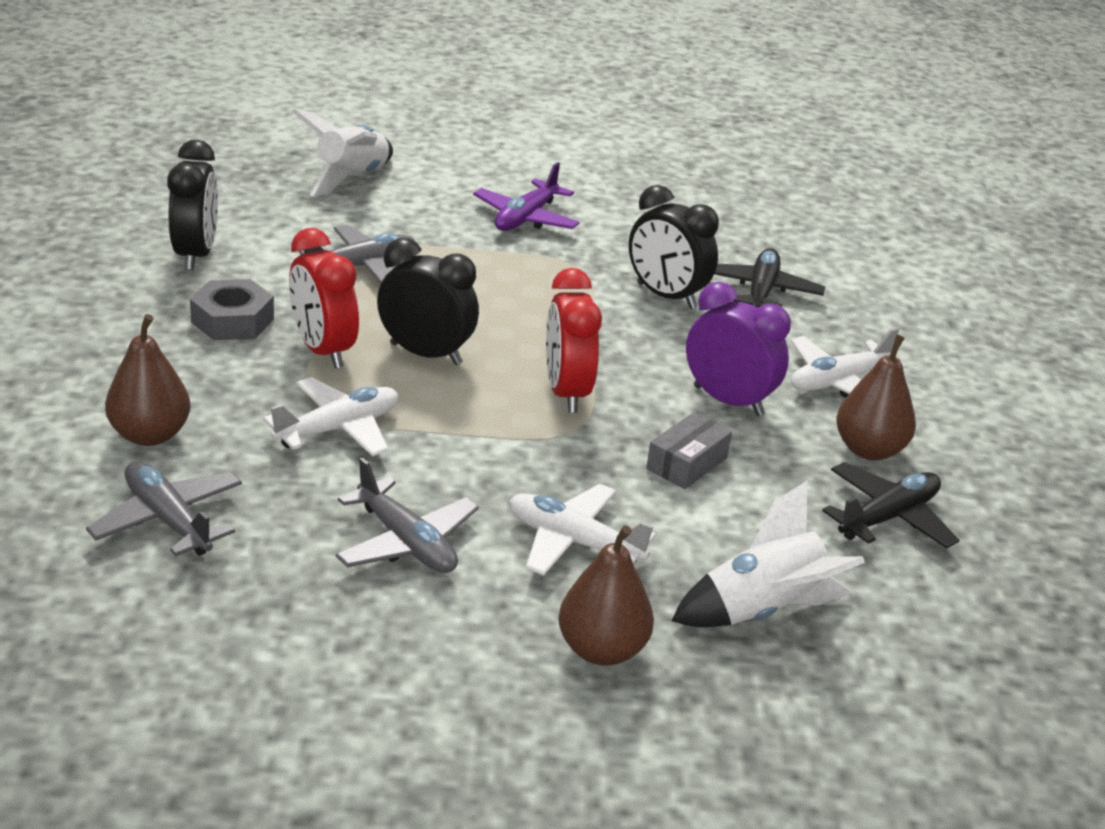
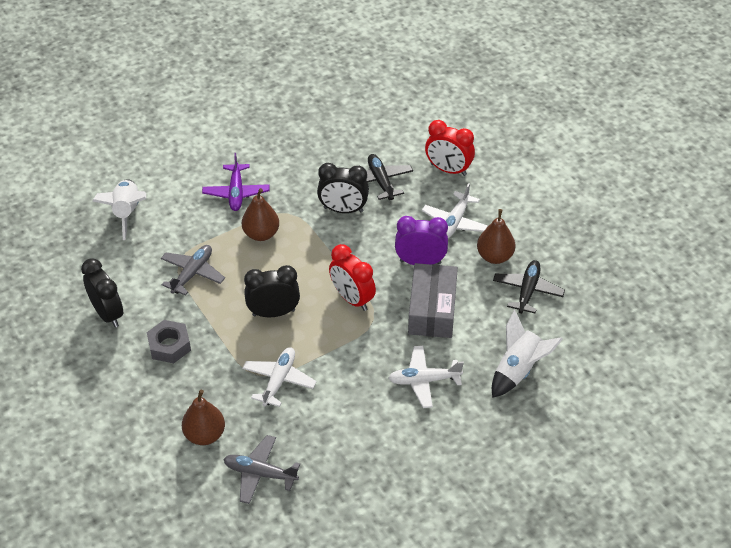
camera: 30 degrees left, 15 degrees up
red clock [289,228,359,368] -> red clock moved to [425,120,475,176]
grey plane [336,457,479,573] -> none
brown pear [558,525,654,666] -> brown pear moved to [242,188,279,241]
grey box [646,412,732,489] -> grey box [408,263,458,338], size x1.83

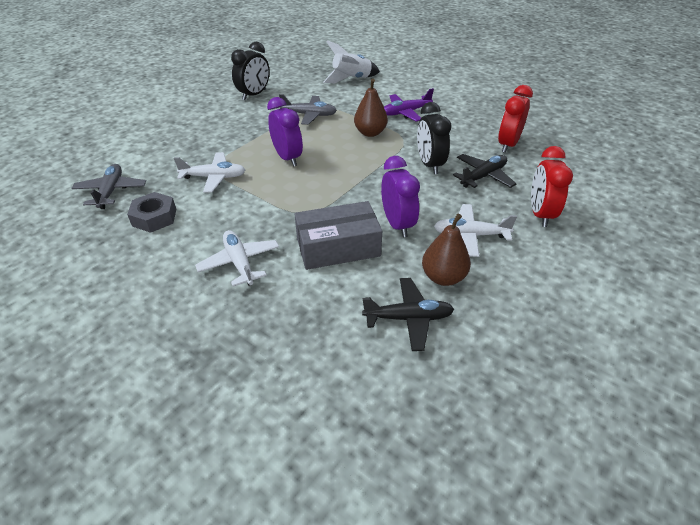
camera: 70 degrees right, 5 degrees down
grey nut [147,320,191,364] -> grey nut moved to [127,192,177,233]
brown pear [182,390,225,445] -> none
black clock [244,265,300,317] -> purple clock [267,97,303,167]
red clock [329,244,376,311] -> red clock moved to [498,85,533,153]
white rocket [492,310,563,398] -> none

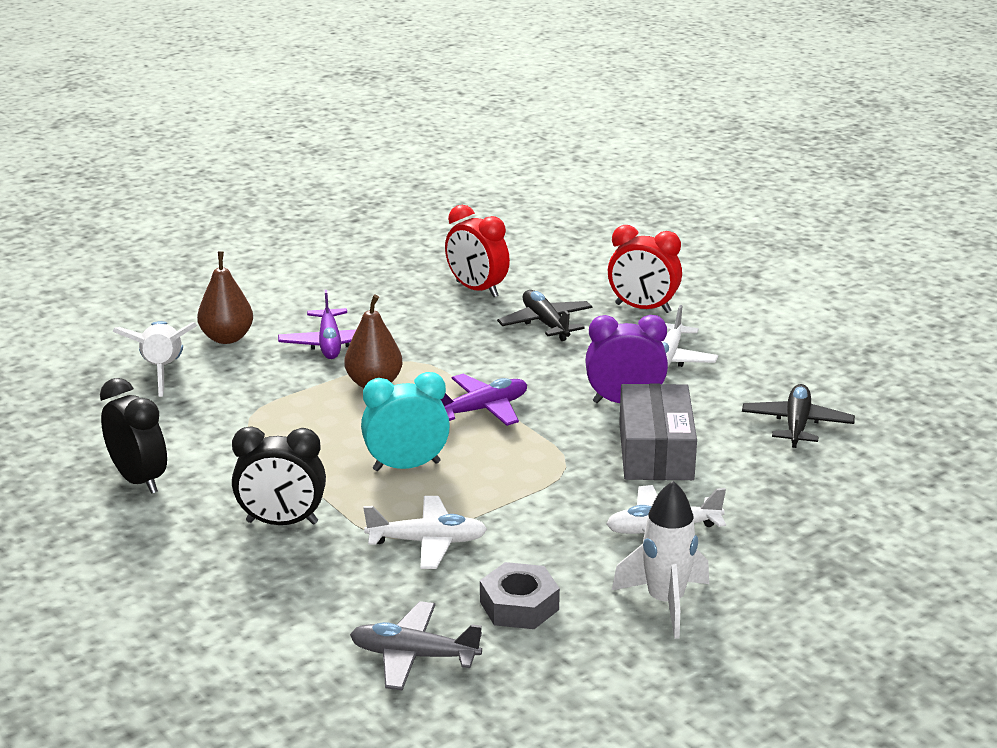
camera: 75 degrees left, 15 degrees down
white plane [174,152,245,193] -> white plane turned 75 degrees clockwise [363,496,487,569]
purple clock [267,97,303,167] -> turquoise clock [361,372,450,471]
grey plane [279,94,337,125] -> none
black clock [417,102,451,174] -> black clock moved to [232,426,326,525]
brown pear [422,214,471,286] -> brown pear moved to [197,251,253,344]
none -> purple plane [440,374,527,426]
none -> white rocket [612,481,709,639]

